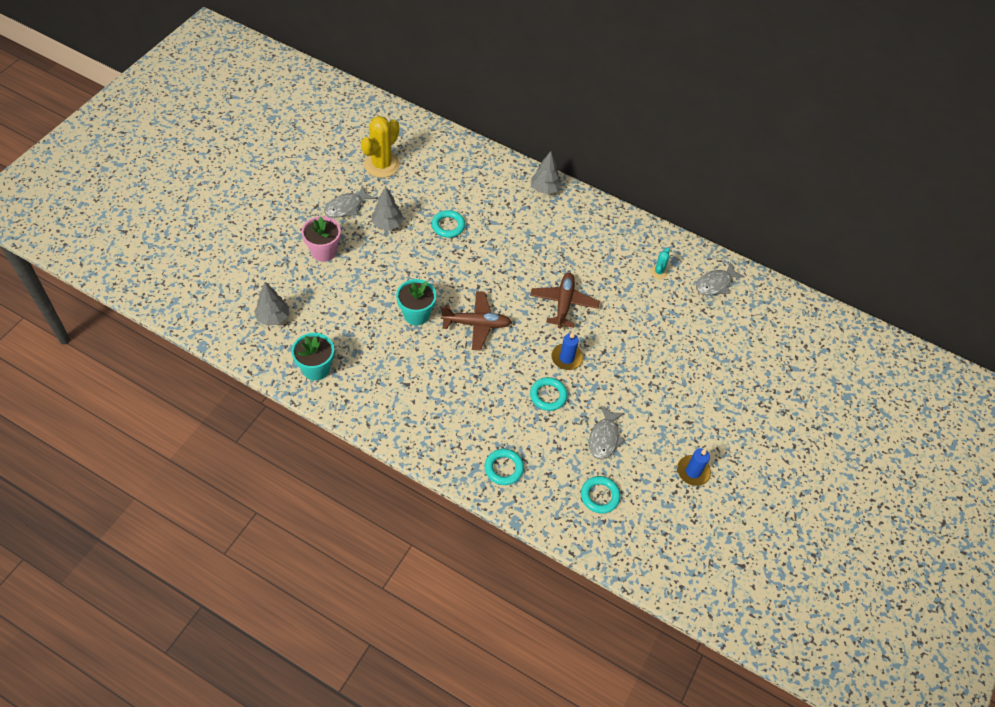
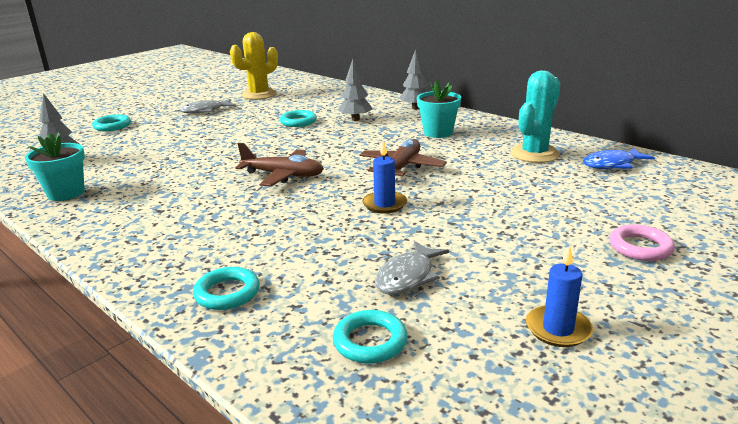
camera: 20 degrees right, 30 degrees down
pink flower pot [301,216,341,262] -> none
grey tree [371,186,404,230] -> grey tree moved to [338,59,372,121]
turquoise flower pot [396,279,437,325] -> turquoise flower pot moved to [417,80,461,138]
turquoise ring [530,377,568,411] -> turquoise ring moved to [92,114,131,131]
turquoise cactus [650,248,670,279] -> turquoise cactus [510,71,560,163], size x2.15
grey fish [696,262,745,295] -> blue fish [583,148,655,169]
none -> pink ring [609,224,675,261]

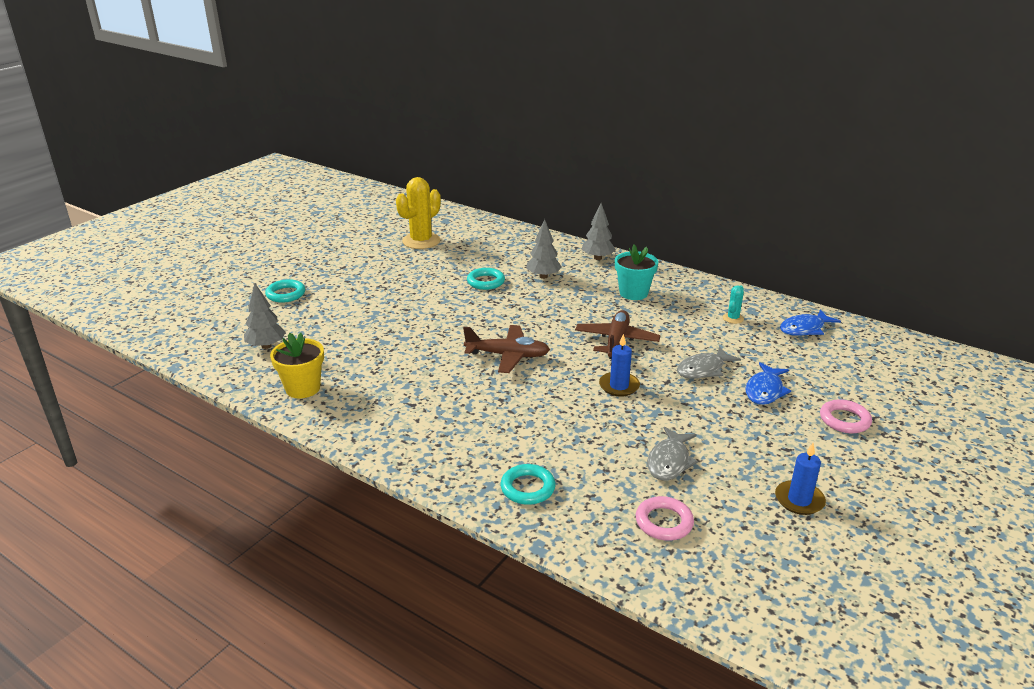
camera: 10 degrees left, 5 degrees up
turquoise flower pot [25,132,85,201] -> yellow flower pot [270,333,324,399]
grey fish [180,99,236,114] -> grey fish moved to [677,346,741,379]
turquoise ring [333,310,407,363] -> pink ring [636,496,694,541]
turquoise cactus [510,71,560,163] -> turquoise cactus [723,285,744,324], size x0.47
none -> blue fish [745,362,791,405]

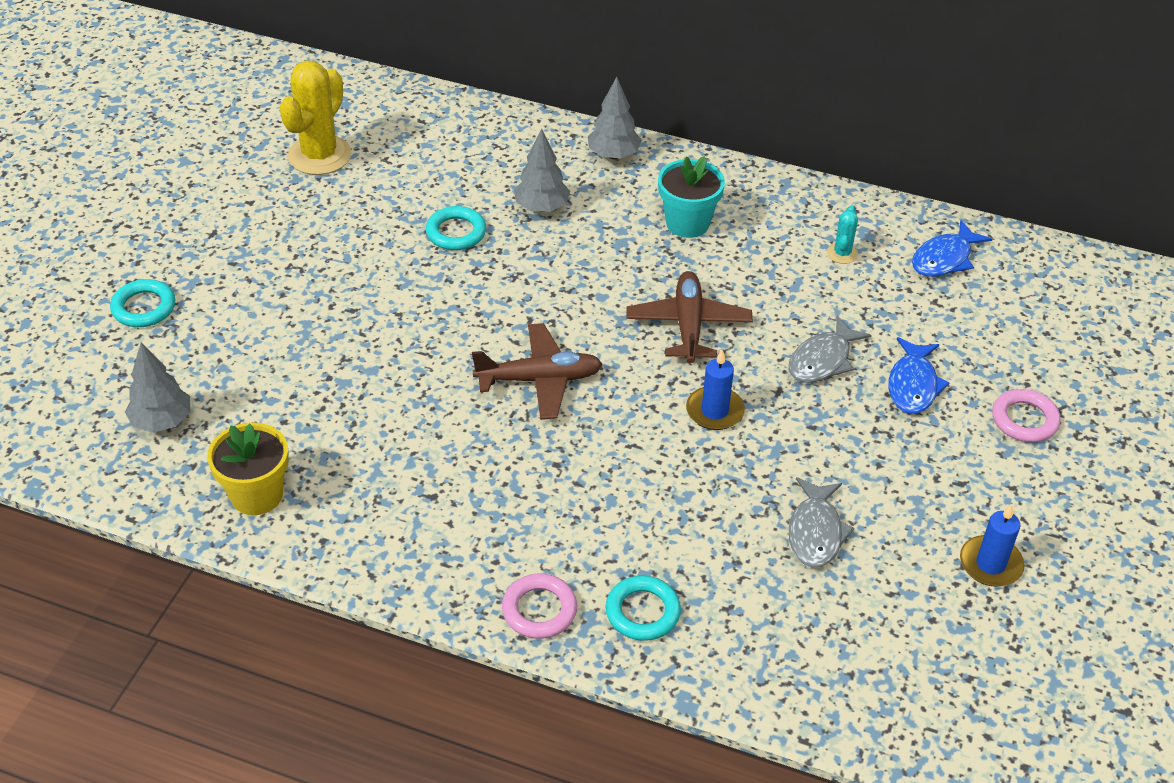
camera: 15 degrees left, 15 degrees up
pink ring [636,496,694,541] -> pink ring moved to [502,574,577,639]

